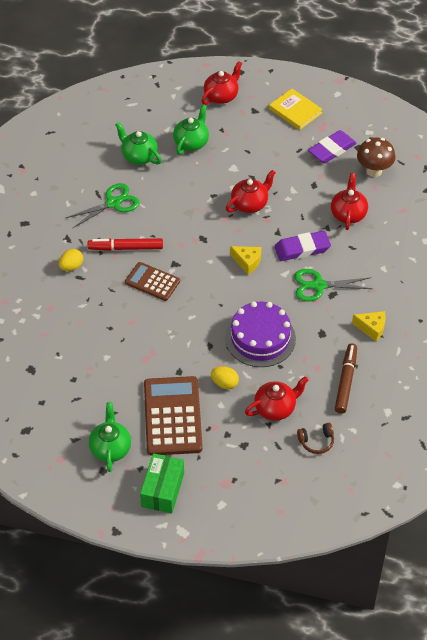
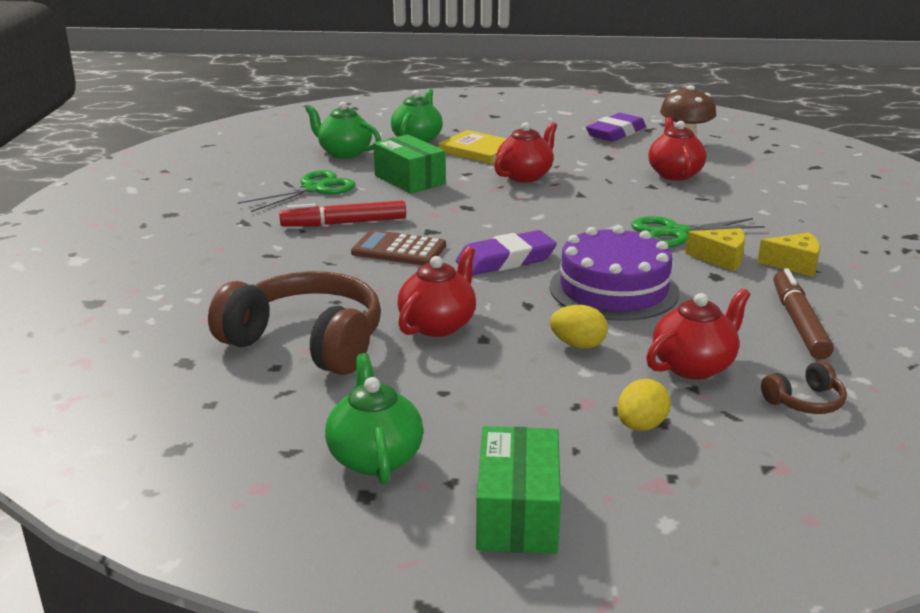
camera: 10 degrees left, 25 degrees down
yellow egg [59,249,83,271] -> yellow egg moved to [617,379,671,431]
brown calculator [144,376,203,456] -> none
red teapot [202,61,242,105] -> red teapot moved to [397,247,476,337]
yellow cheese [230,246,261,275] -> yellow cheese moved to [685,228,745,271]
yellow book [269,89,323,130] -> yellow book moved to [439,130,507,164]
purple eraser [275,231,331,261] -> purple eraser moved to [456,230,557,275]
none -> brown headphones [208,271,381,375]
none -> green box [373,134,446,194]

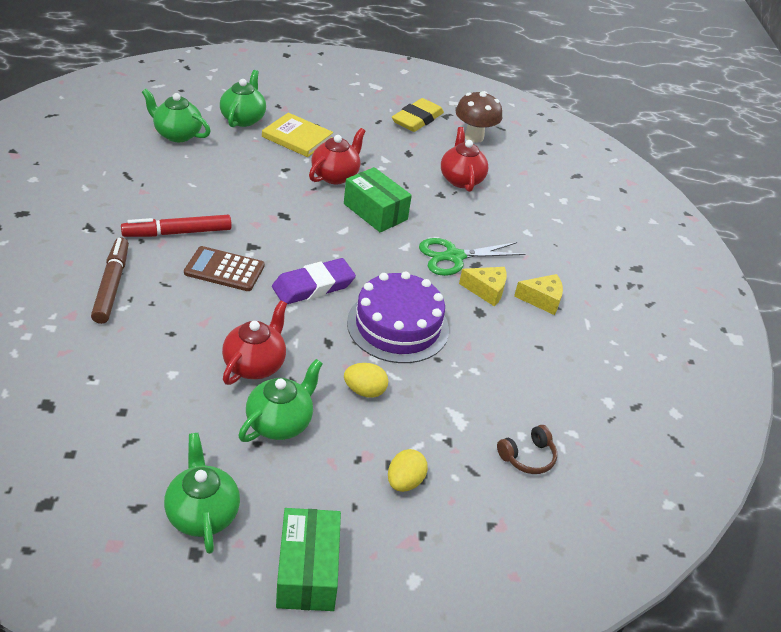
camera: 10 degrees left, 15 degrees up
brown headphones [208,271,381,375] -> none
green scissors [238,170,356,212] -> none
green box [373,134,446,194] -> green box moved to [344,167,412,232]
purple eraser [586,113,646,142] -> yellow eraser [392,98,444,132]
red teapot [646,288,751,380] -> none
brown marker [773,268,834,360] -> brown marker moved to [91,237,129,324]
none -> green teapot [238,359,323,442]

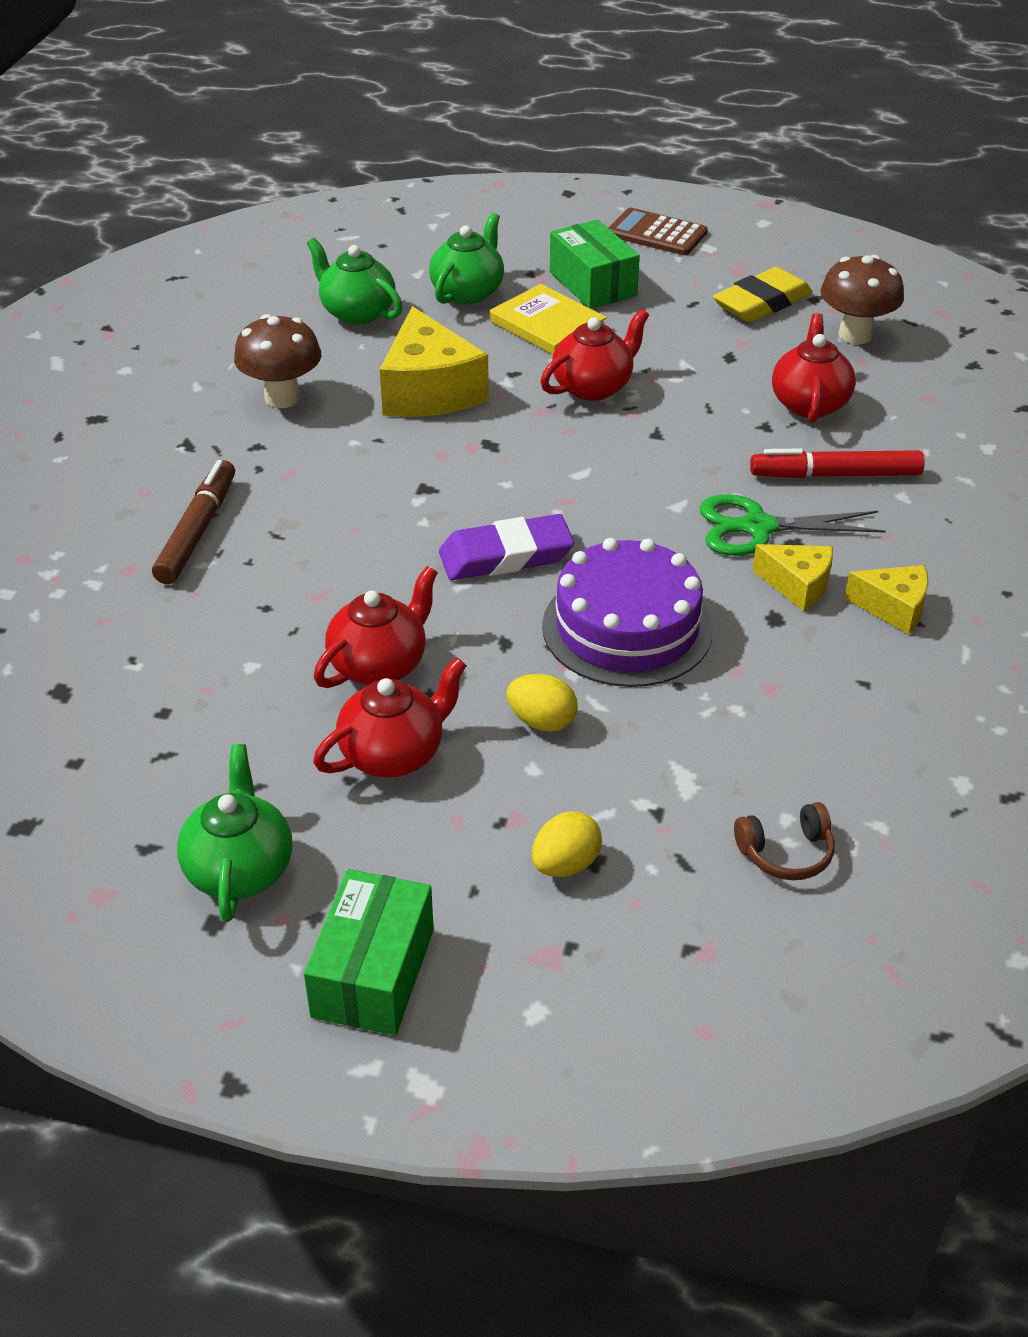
camera: 20 degrees right, 0 degrees up
red marker [121,215,232,237] -> red marker moved to [750,449,925,478]
brown calculator [184,246,265,291] -> brown calculator moved to [608,208,707,255]
green teapot [238,359,323,442] -> red teapot [313,657,467,778]
green box [344,167,412,232] -> green box moved to [550,219,640,309]
none -> brown mushroom [234,314,321,408]
none -> yellow cheese [380,306,489,417]

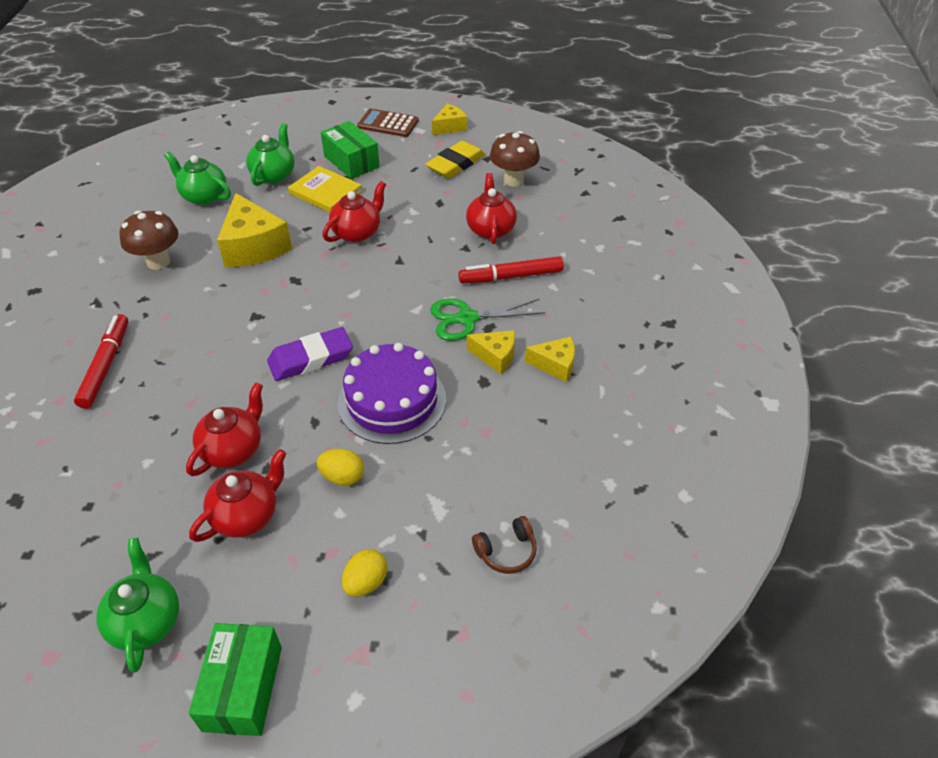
camera: 10 degrees left, 5 degrees up
brown marker [152,460,235,584] -> red marker [74,314,128,409]
none -> yellow cheese [432,104,467,135]

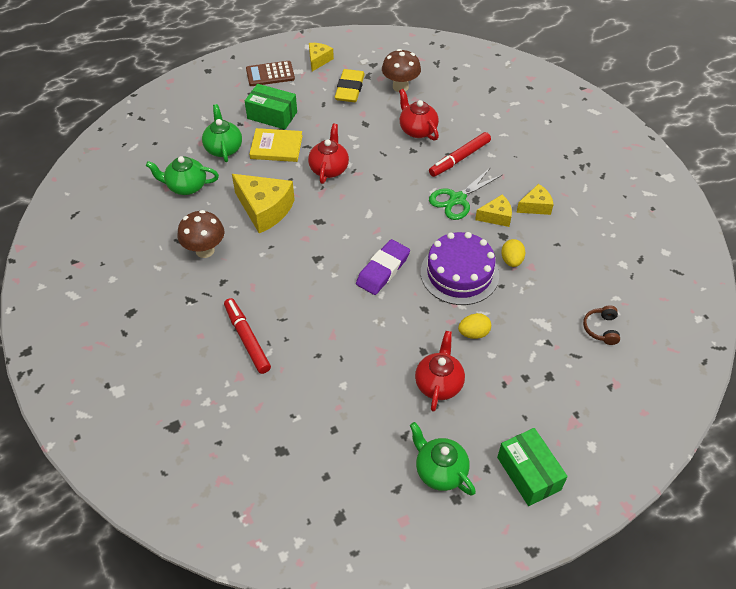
camera: 30 degrees left, 5 degrees up
red teapot [186,382,263,476] -> none
yellow egg [342,549,388,597] -> yellow egg moved to [501,239,525,267]
brown headphones [472,516,537,574] -> brown headphones turned 150 degrees clockwise [583,305,620,345]

